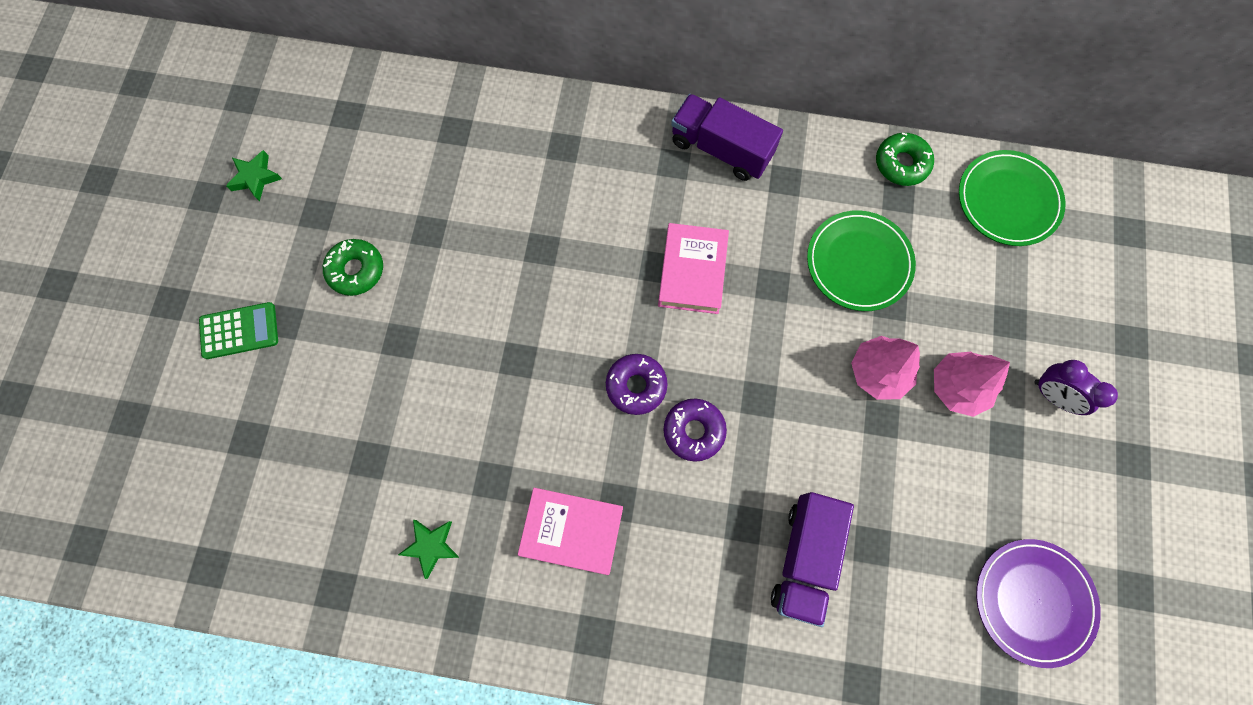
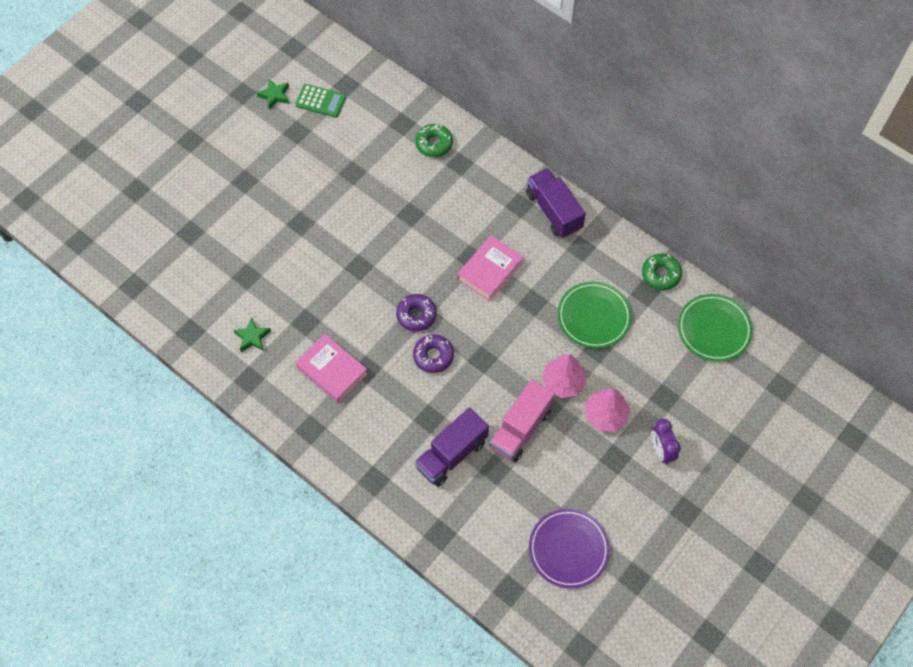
camera: 30 degrees right, 10 degrees down
green calculator [199,302,278,359] -> green calculator moved to [295,84,346,118]
green donut [323,239,383,296] -> green donut moved to [415,124,453,157]
none -> pink truck [489,379,555,462]

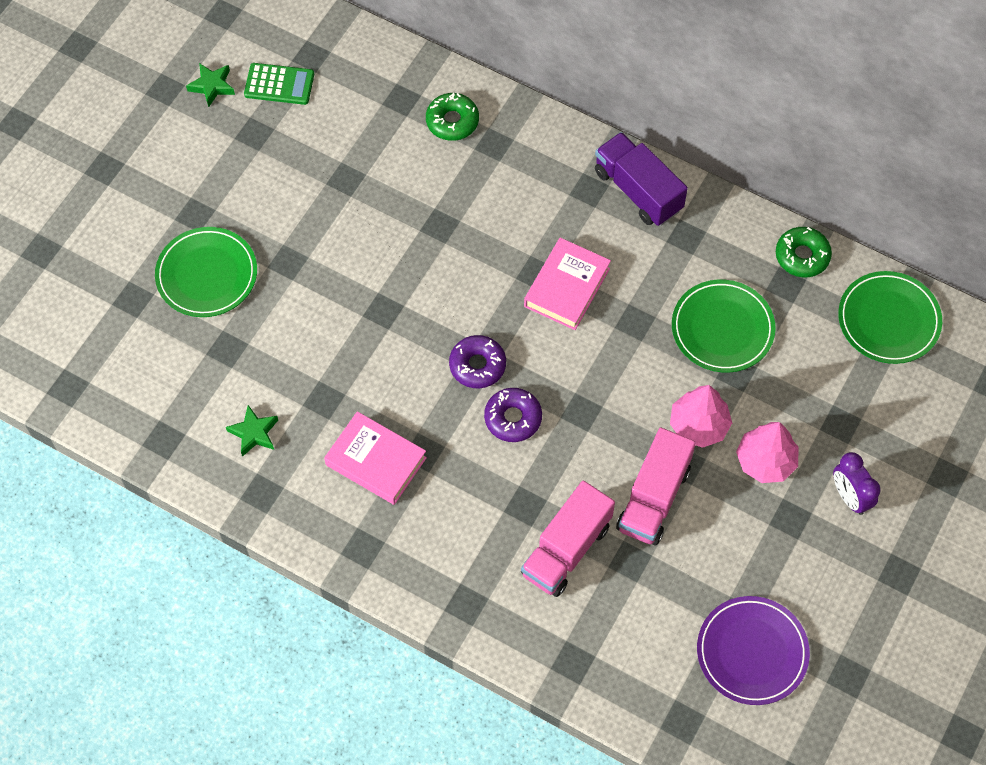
camera: 10 degrees left, 0 degrees up
purple truck [414,408,489,487] -> pink truck [521,481,615,597]
none -> green plate [155,227,257,317]

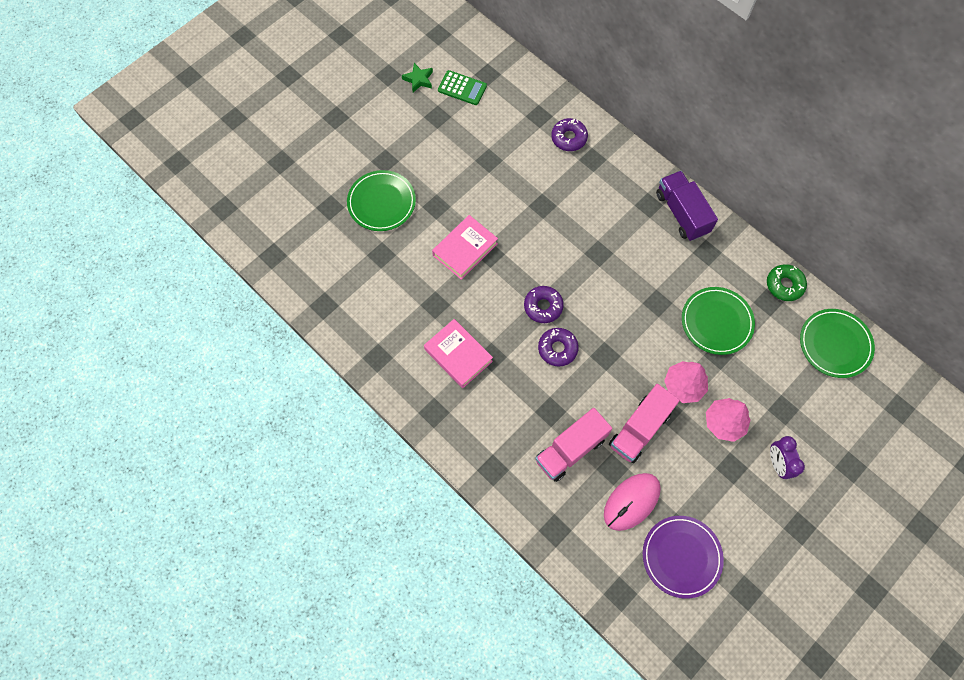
camera: 15 degrees right, 5 degrees up
green star [226,405,278,457] -> none
green donut [426,93,479,141] -> purple donut [551,118,588,151]
pink book [524,238,611,330] -> pink book moved to [432,215,498,280]
none -> pink mouse [604,473,661,531]

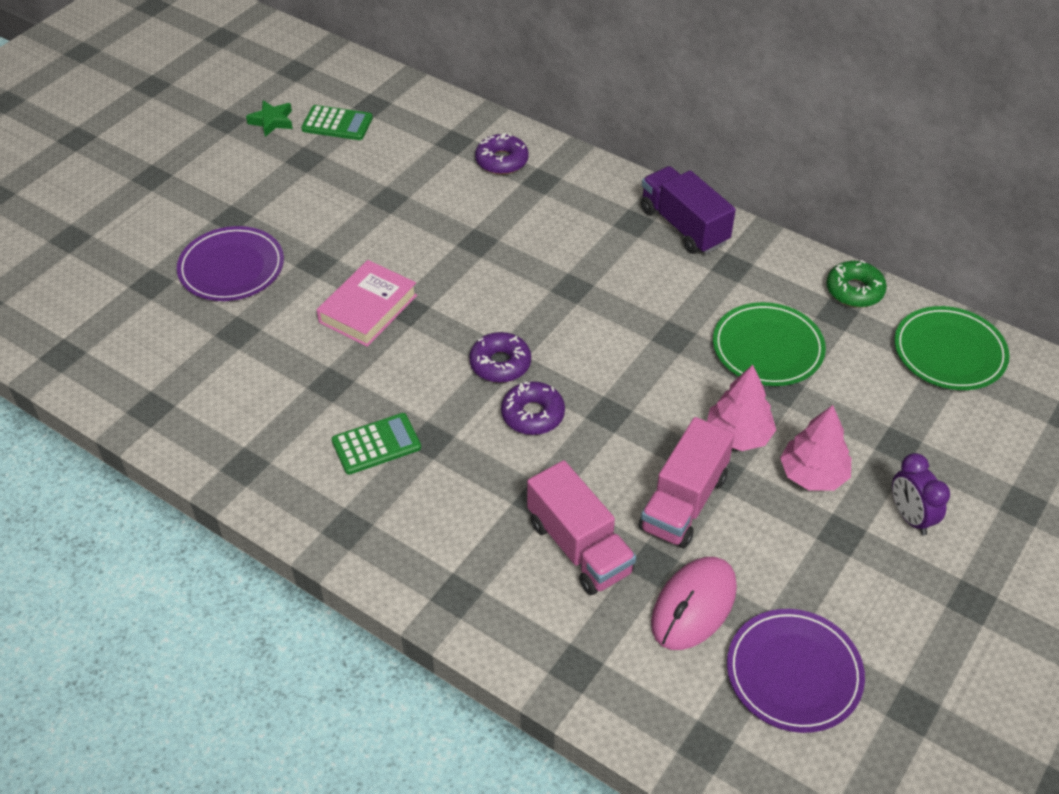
camera: 10 degrees left, 20 degrees down
green plate [347,170,416,231] -> purple plate [177,226,284,301]
pink book [424,319,493,388] -> green calculator [332,413,421,475]
pink truck [535,408,612,482] -> pink truck turned 75 degrees counterclockwise [527,460,636,595]

